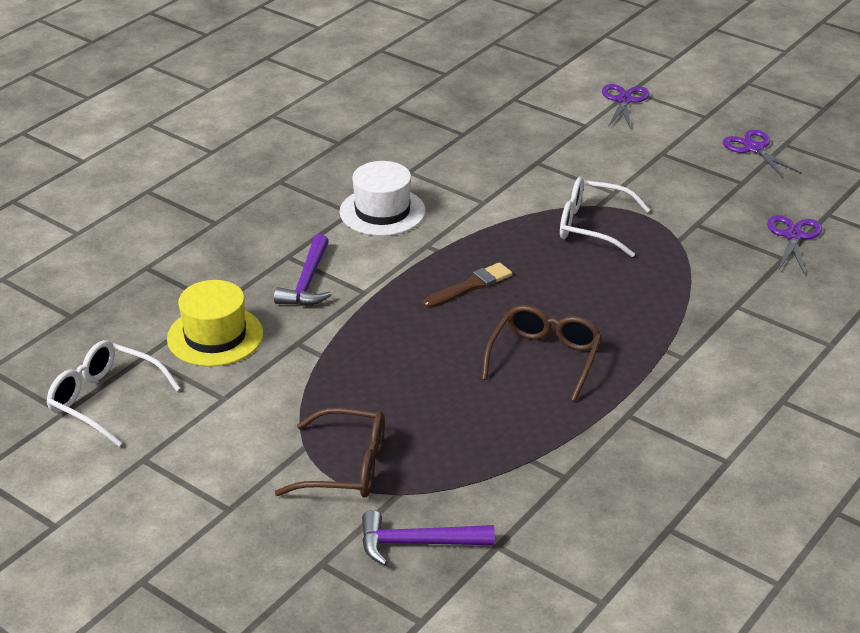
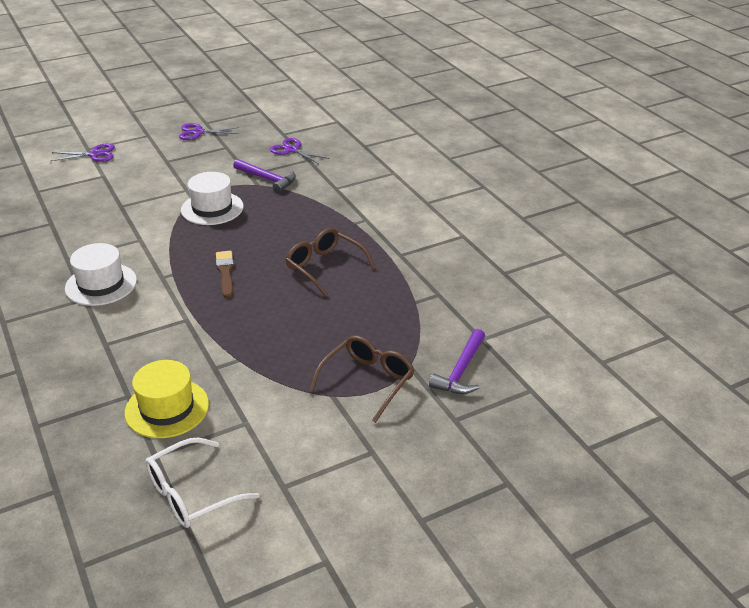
camera: 65 degrees left, 0 degrees up
purple hammer [274,234,332,306] -> purple hammer moved to [233,159,296,193]
white glasses [560,177,651,257] -> white hat [181,172,244,225]
purple scissors [602,84,650,130] -> purple scissors turned 135 degrees clockwise [51,144,115,162]

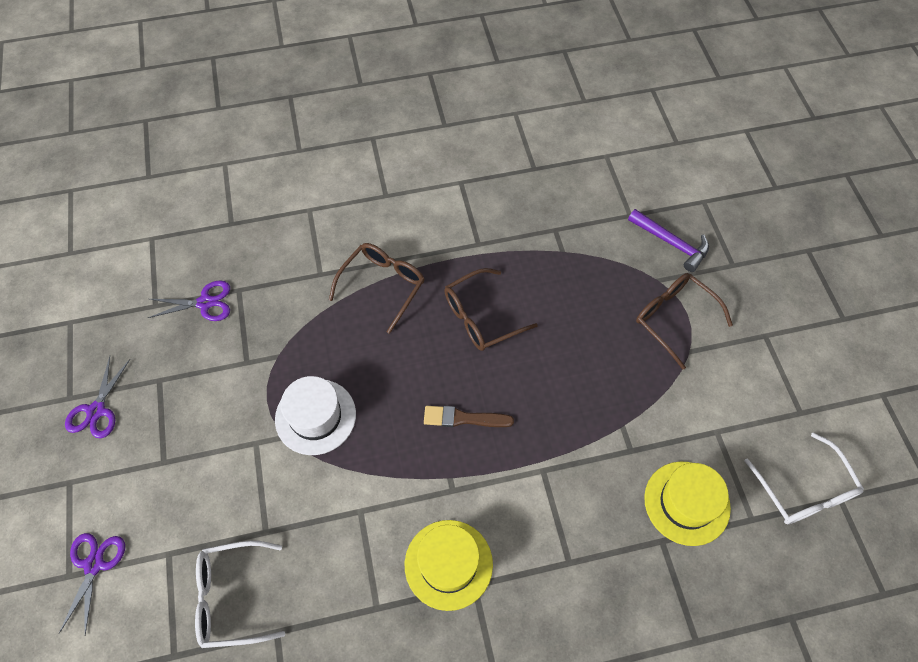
camera: 75 degrees left, 25 degrees up
white hat [65,243,137,306] -> yellow hat [405,520,493,611]
purple hammer [233,159,296,193] -> none
purple scissors [270,138,330,164] -> purple scissors turned 150 degrees counterclockwise [148,280,230,321]
none -> white glasses [195,541,285,648]
none -> brown glasses [329,243,425,334]

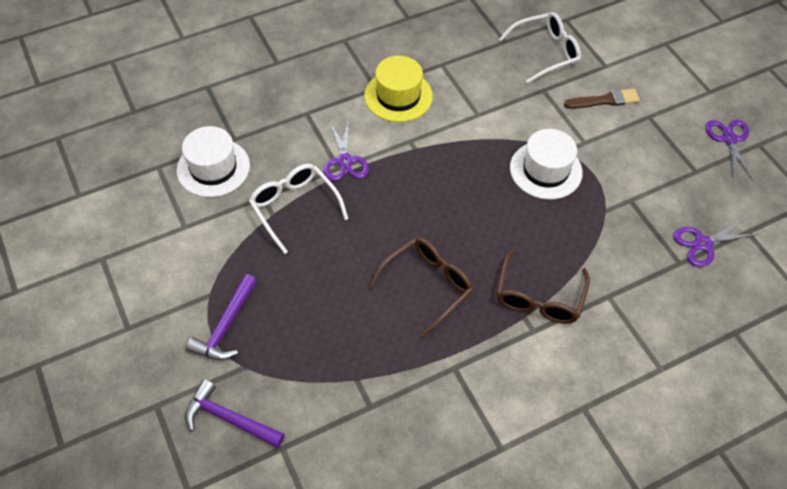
camera: 165 degrees right, 5 degrees down
purple scissors [59,533,125,635] -> purple scissors moved to [324,118,369,181]
brown brush [424,406,514,427] -> brown brush moved to [564,89,640,109]
brown glasses [636,273,733,369] -> purple hammer [186,274,257,360]
yellow hat [644,461,731,546] -> white hat [176,126,250,197]
white glasses [745,432,864,524] -> white glasses moved to [249,164,348,254]

